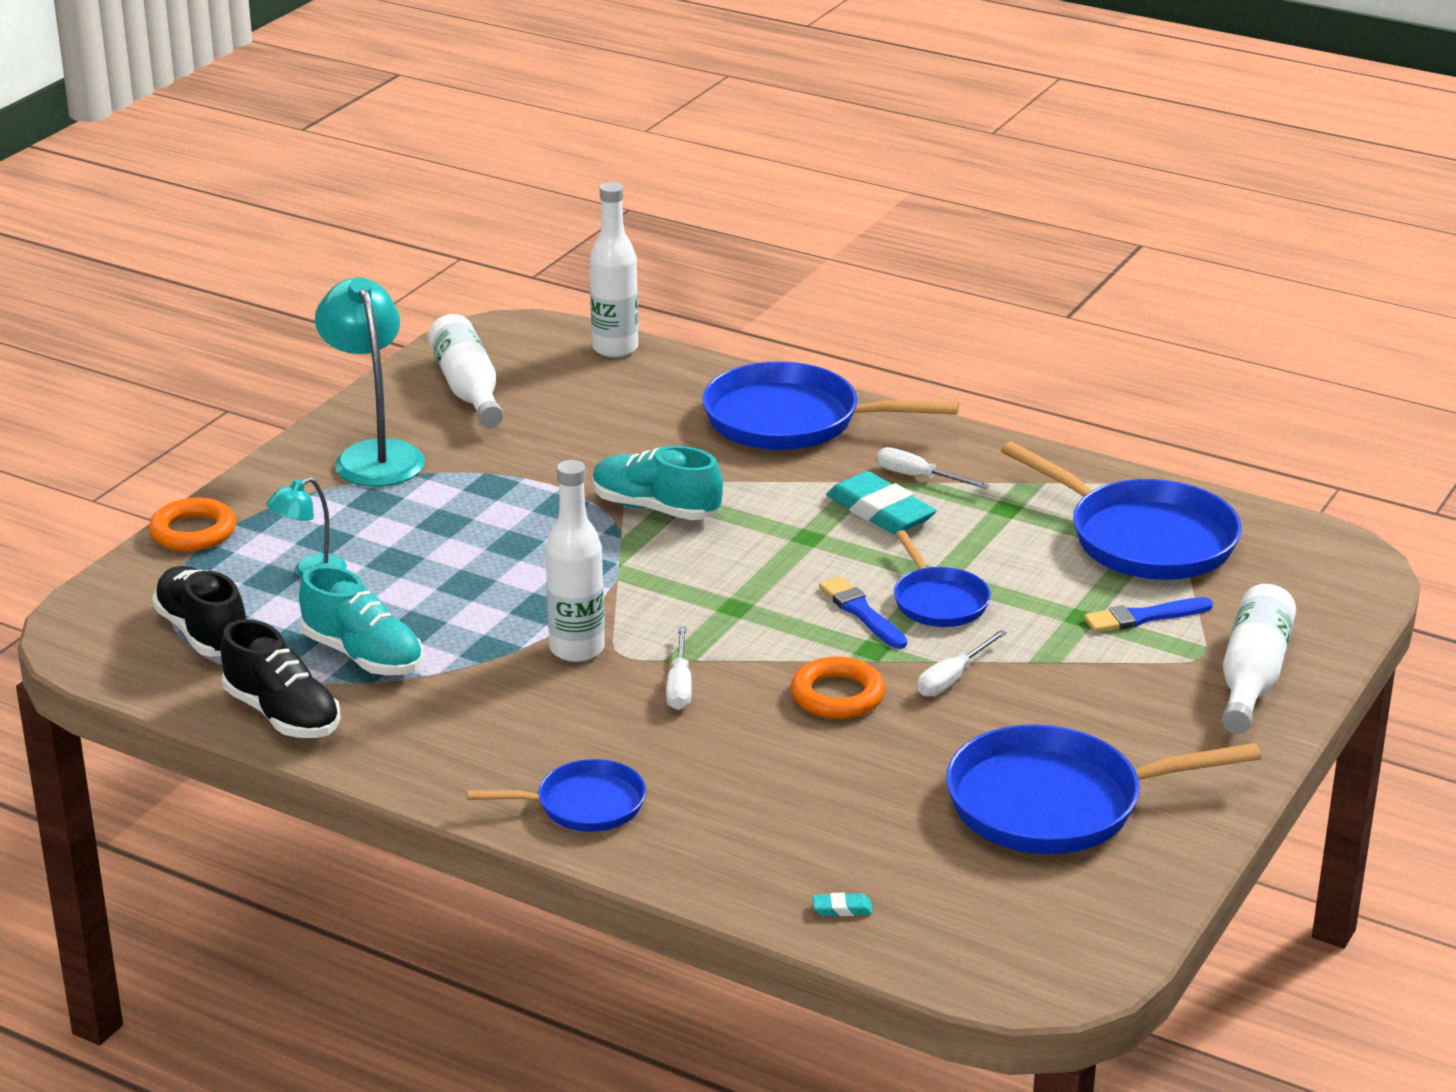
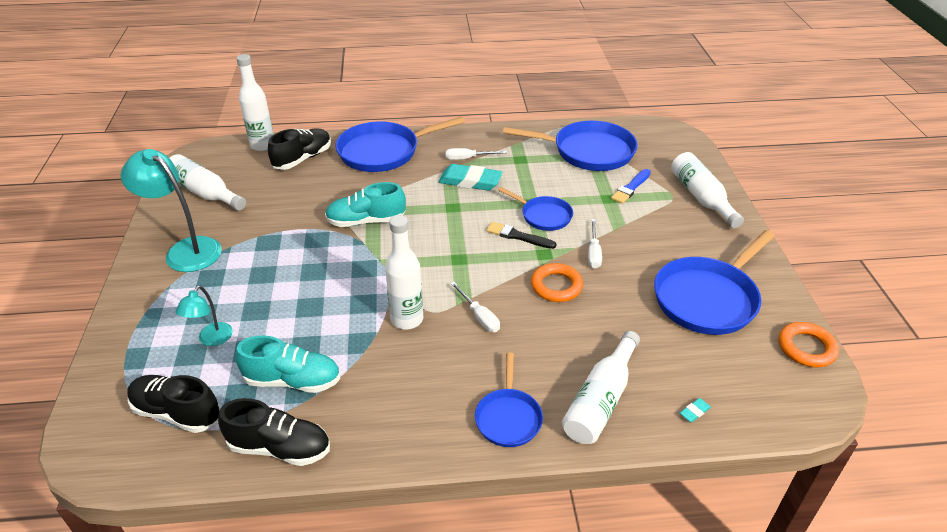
camera: 35 degrees left, 10 degrees up
orange ring [149,498,236,551] -> orange ring moved to [779,322,839,368]
blue pan [467,759,646,832] -> blue pan turned 135 degrees clockwise [475,353,543,447]
blue brush [819,576,907,649] -> black brush [486,222,557,249]
none -> black shoe [268,129,331,170]
none -> white bottle [562,331,640,444]

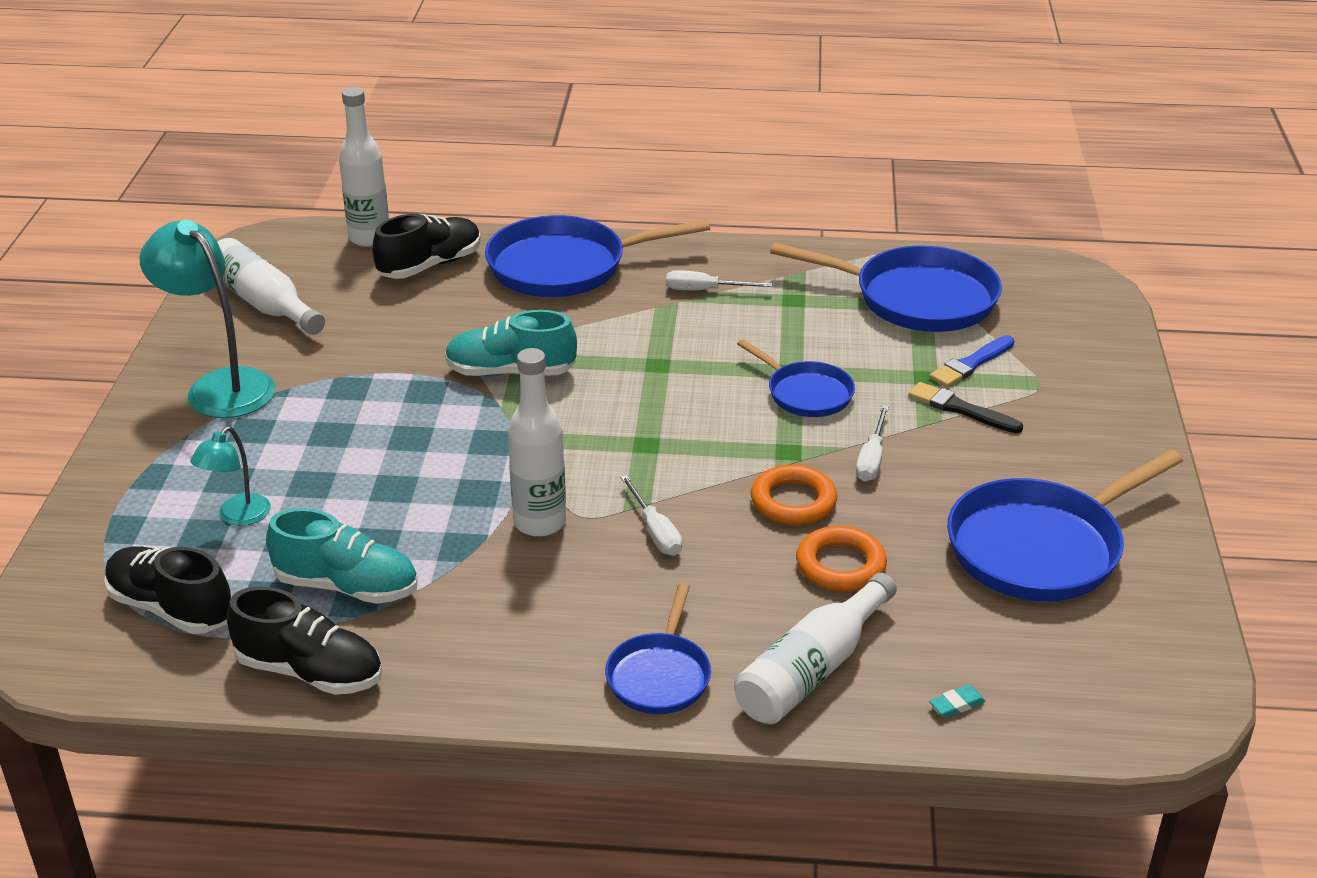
camera: 10 degrees right, 5 degrees down
turquoise eraser [439,164,503,191] -> none
black brush [486,222,557,249] -> black brush moved to [908,382,1023,433]
white bottle [671,152,744,228] -> none
orange ring [779,322,839,368] -> orange ring moved to [796,526,887,592]

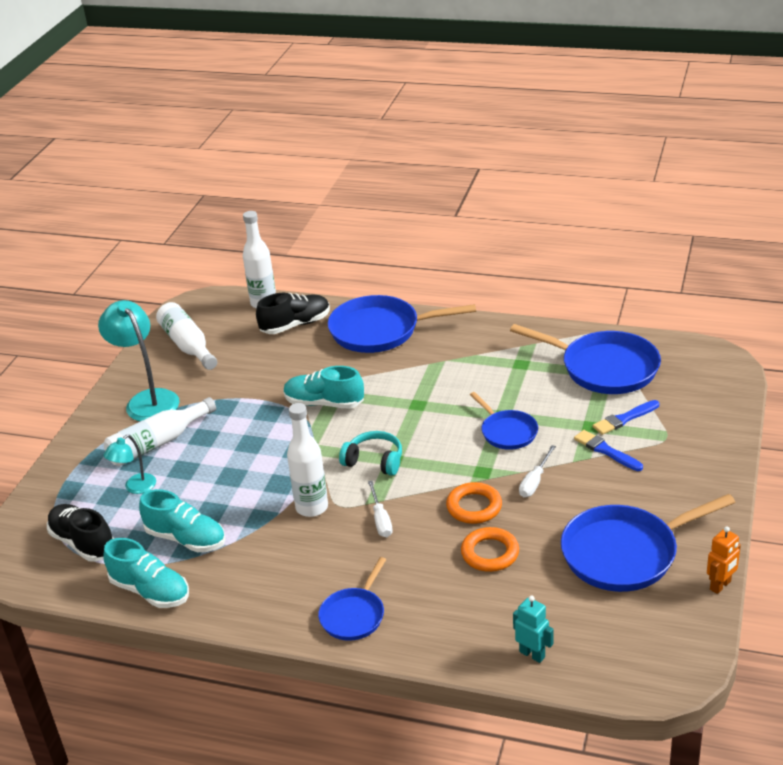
camera: 15 degrees right, 0 degrees up
black shoe [227,587,382,695] -> turquoise shoe [103,538,189,608]
white screwdriver [666,270,772,290] -> none
white bottle [734,573,897,724] -> white bottle moved to [104,397,216,466]
black brush [908,382,1023,433] -> blue brush [574,430,643,471]
turquoise eraser [929,685,985,718] -> turquoise robot [513,595,554,663]
none -> turquoise headphones [339,431,402,476]
none -> orange robot [707,526,741,594]

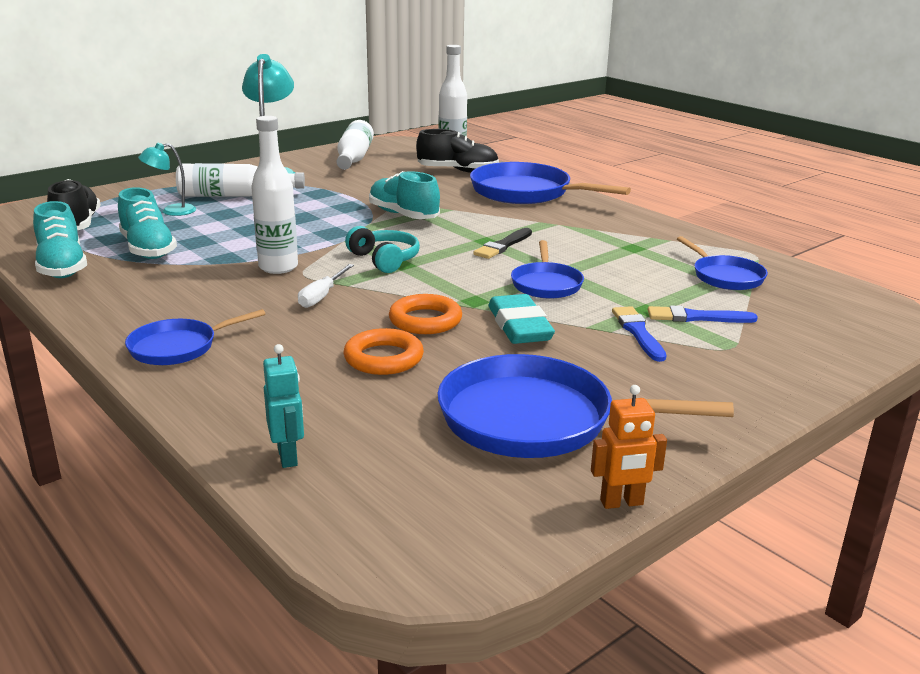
camera: 30 degrees right, 10 degrees down
blue pan [510,324,661,394] -> blue pan [677,236,768,290], size x0.56
white screwdriver [519,445,556,497] -> turquoise eraser [488,294,555,344]
none -> black brush [473,228,532,259]

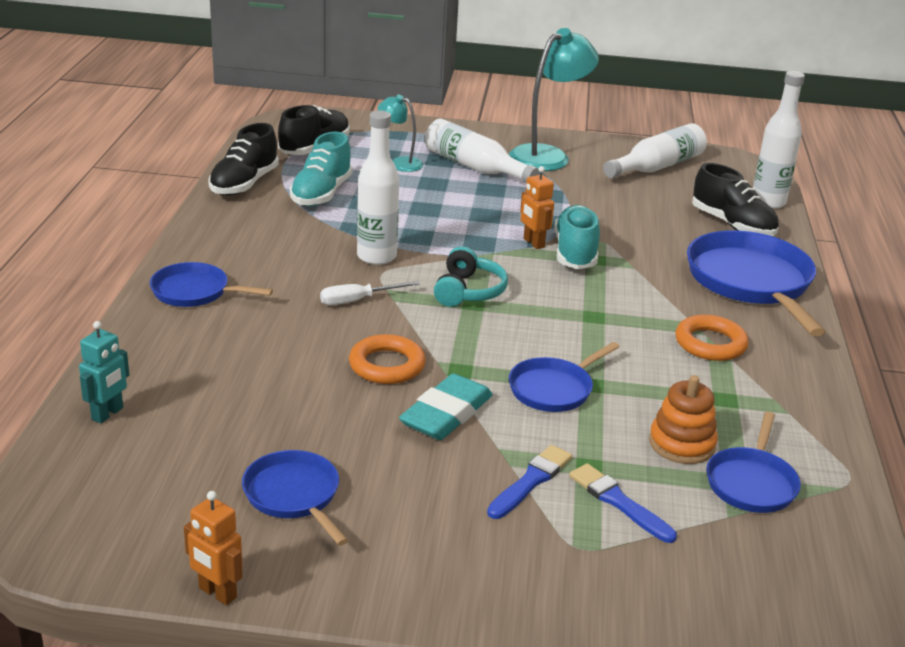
camera: 45 degrees right, 5 degrees up
turquoise shoe [33,201,87,278] -> black shoe [208,123,279,195]
orange ring [343,328,424,375] -> orange ring moved to [676,315,749,361]
blue pan [437,354,734,458] -> blue pan [242,450,349,546], size x0.56
black brush [473,228,532,259] -> none
none -> orange robot [520,166,554,249]
none -> orange stacking toy [649,375,718,464]

